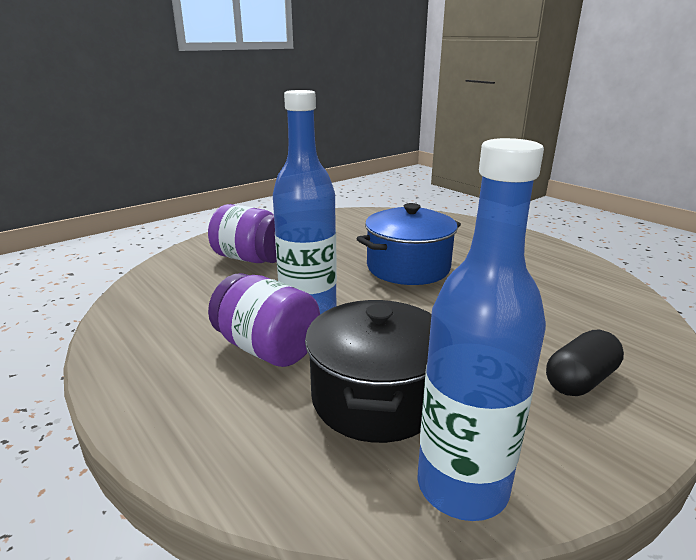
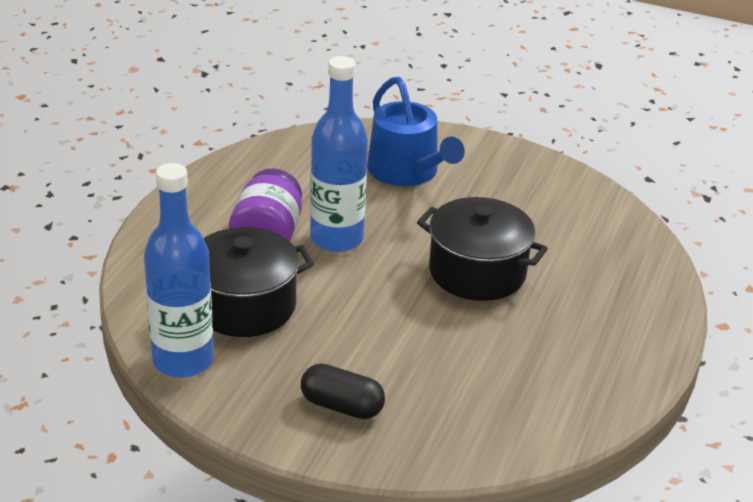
camera: 60 degrees right, 10 degrees up
purple jar [208,204,277,263] -> blue watering can [367,77,465,186]
blue pot [357,203,461,285] -> black pot [417,197,548,301]

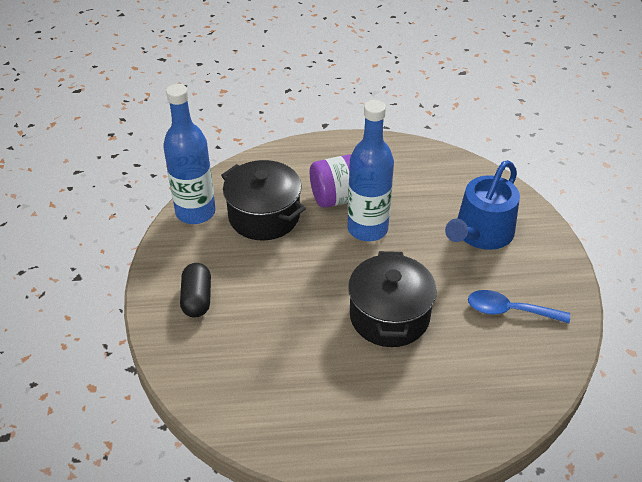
camera: 65 degrees right, 10 degrees up
none -> blue spoon [468,290,570,323]

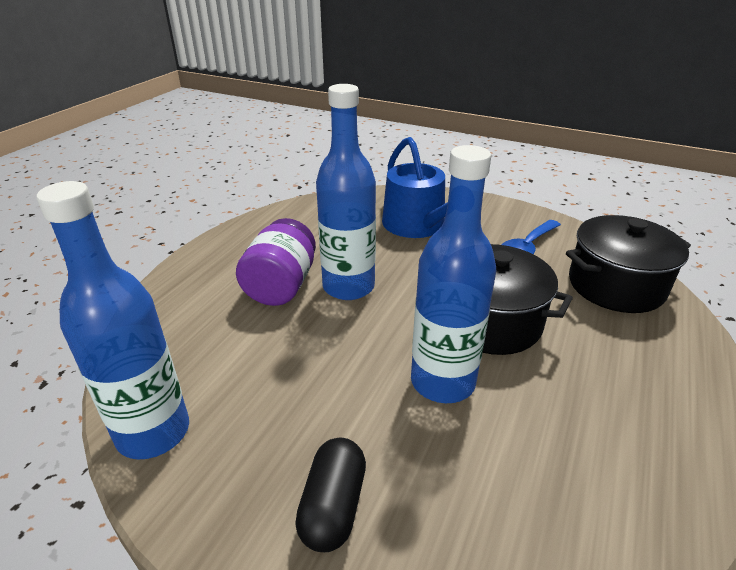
camera: 60 degrees left, 10 degrees down
black capsule [180,263,211,318] -> black capsule turned 75 degrees clockwise [295,438,366,552]
black pot [221,160,306,240] -> black pot moved to [566,215,691,313]
none -> blue bottle [411,145,496,403]

